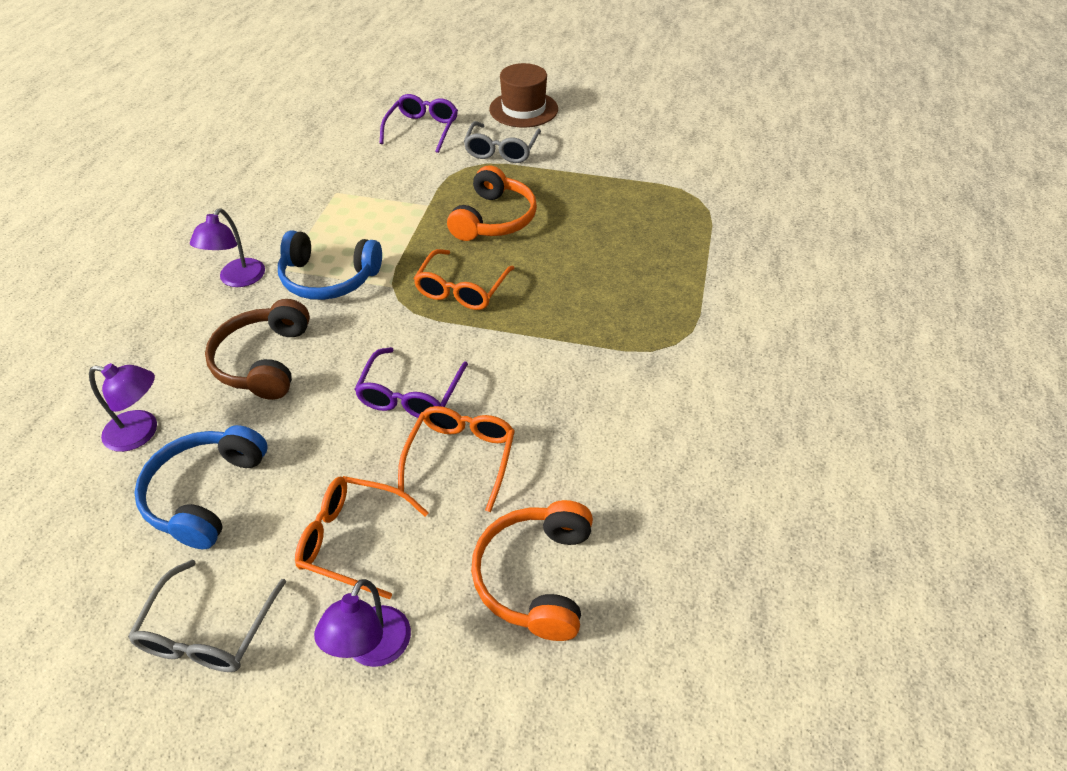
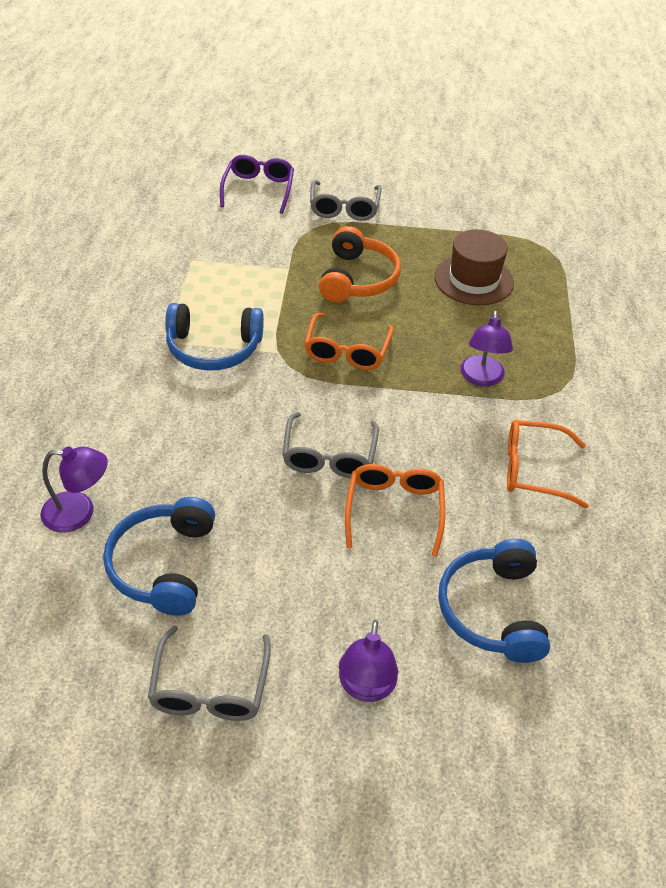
camera: 10 degrees left, 0 degrees up
purple lamp [190,209,265,287] -> purple lamp moved to [460,311,513,386]
brown headphones [205,299,310,400] -> none
orange glasses [295,476,429,599] -> orange glasses moved to [507,420,589,508]
purple glasses [354,347,468,418] -> grey glasses [282,412,379,478]
orange headphones [471,500,593,641] -> blue headphones [438,539,550,663]
brown hat [489,63,558,127] -> brown hat moved to [435,229,514,305]

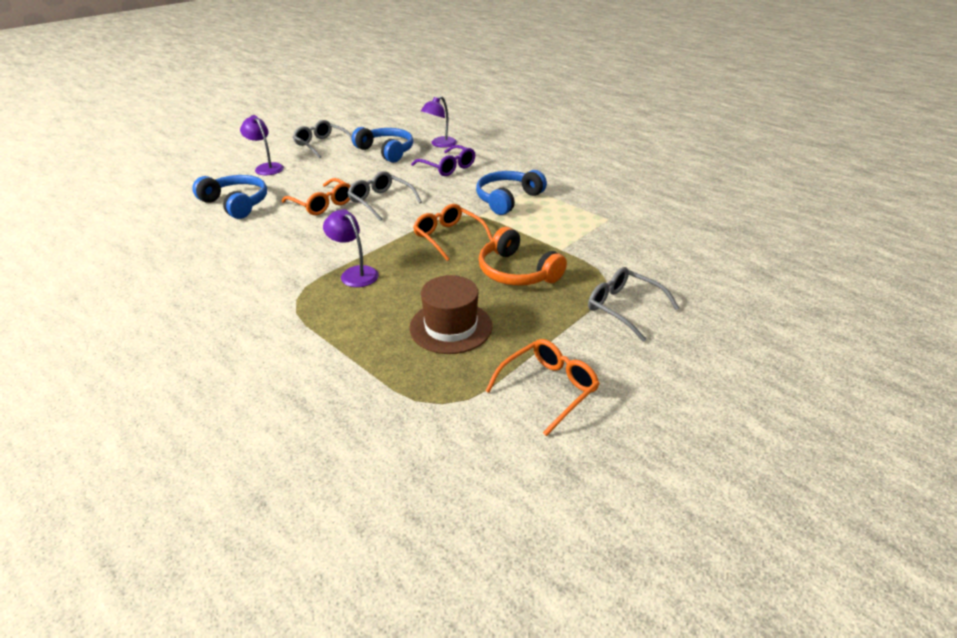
camera: 130 degrees right, 10 degrees down
purple glasses [220,155,294,214] -> purple glasses moved to [411,145,476,176]
orange glasses [507,420,589,508] -> orange glasses moved to [485,339,600,436]

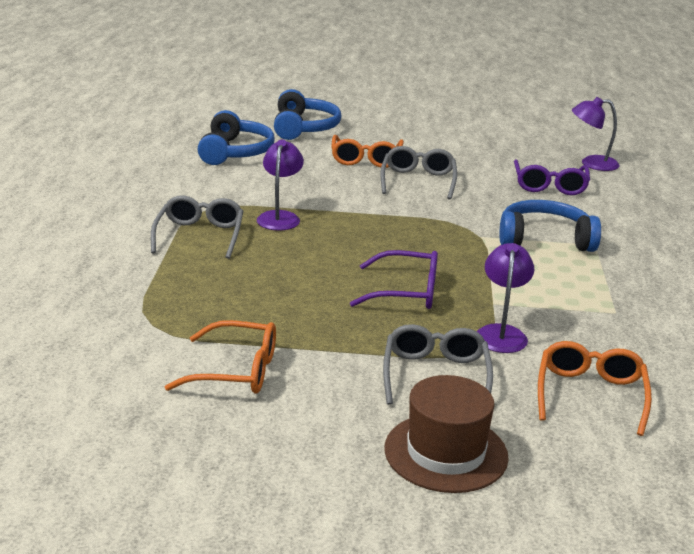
camera: 50 degrees right, 10 degrees down
purple lamp [240,115,284,175] -> purple lamp moved to [477,243,534,353]
grey glasses [293,120,354,158] -> grey glasses moved to [151,195,244,259]
blue headphones [352,127,413,163] -> blue headphones moved to [197,110,274,165]
brown hat [409,275,492,354] -> brown hat moved to [384,375,509,493]
orange glasses [413,204,493,261] -> orange glasses moved to [538,341,652,436]
orange headphones [479,227,567,286] -> purple glasses [350,250,438,309]

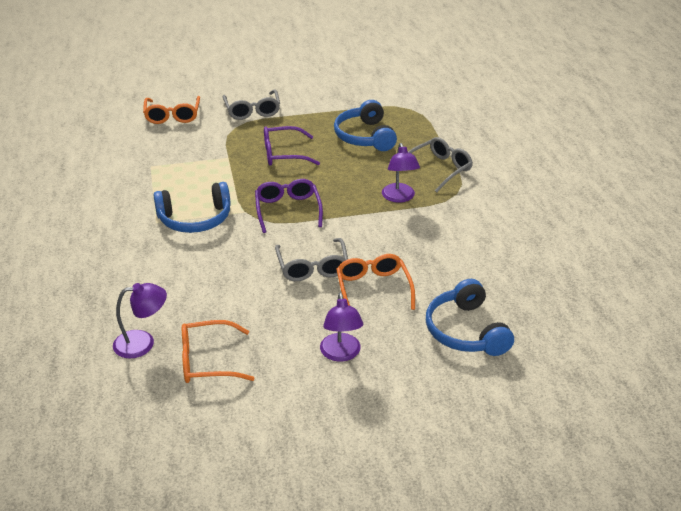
camera: 165 degrees right, 10 degrees up
grey glasses [151,195,244,259] -> grey glasses turned 120 degrees counterclockwise [408,137,473,192]
orange glasses [165,320,276,394] -> orange glasses moved to [182,320,255,383]
blue headphones [197,110,274,165] -> blue headphones moved to [334,100,397,151]
brown hat [384,375,509,493] -> none
purple lamp [477,243,534,353] -> purple lamp moved to [320,293,363,362]
purple glasses [514,160,590,195] -> purple glasses moved to [255,179,323,233]

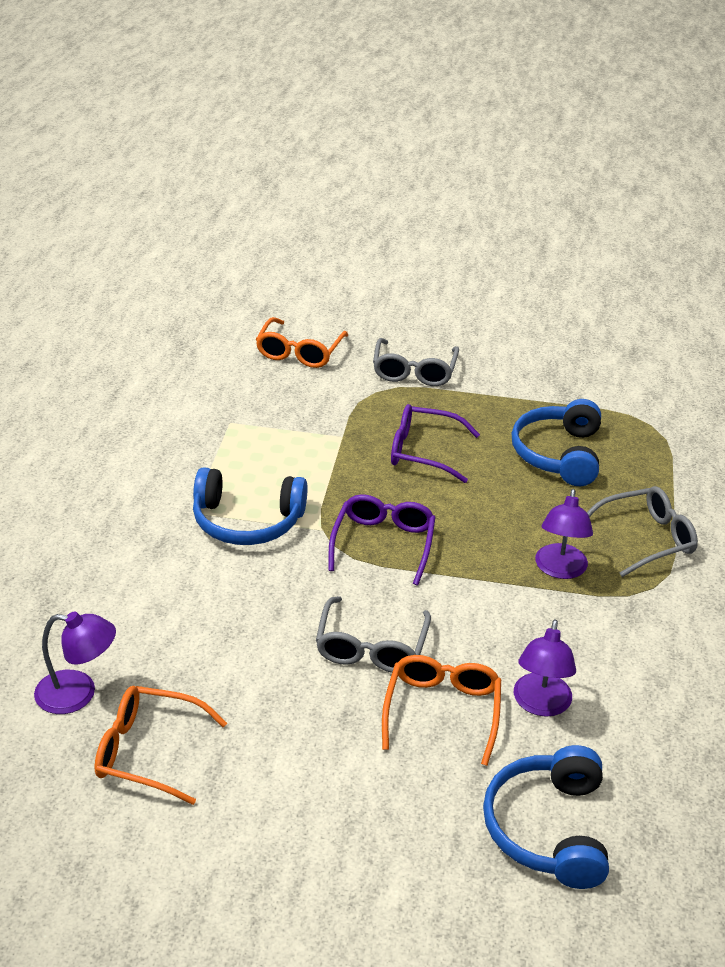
camera: 20 degrees right, 0 degrees up
purple lamp [320,293,363,362] -> purple lamp moved to [514,619,576,717]

